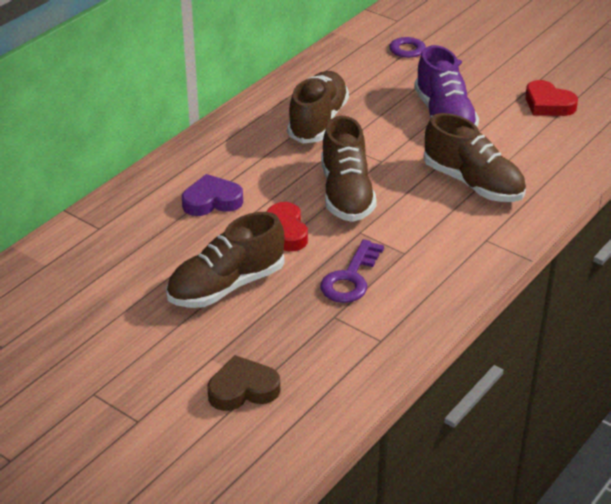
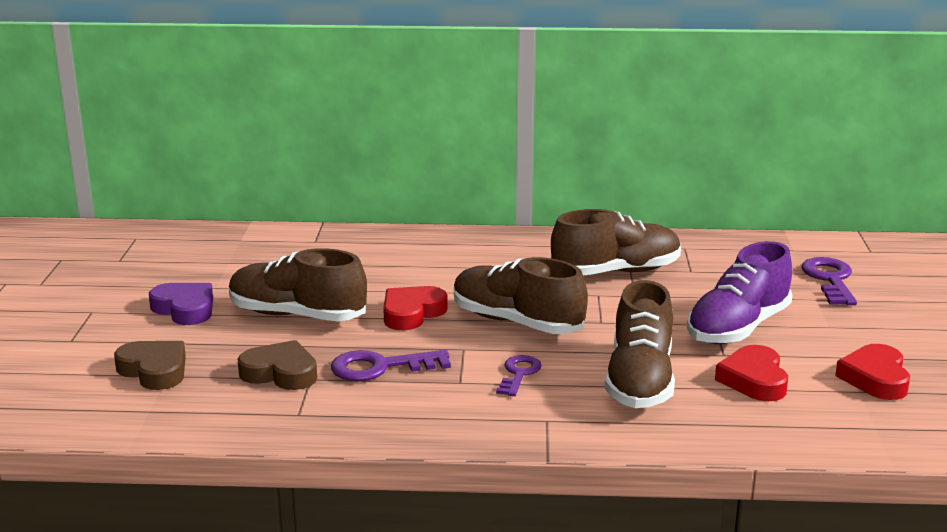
camera: 55 degrees right, 15 degrees down
purple heart [182,174,243,216] -> purple heart moved to [149,283,213,325]
brown shoe [321,116,377,222] -> brown shoe turned 75 degrees clockwise [454,257,588,334]
none -> brown heart [238,340,317,390]
none -> purple key [496,355,542,396]
none -> red heart [715,345,788,401]

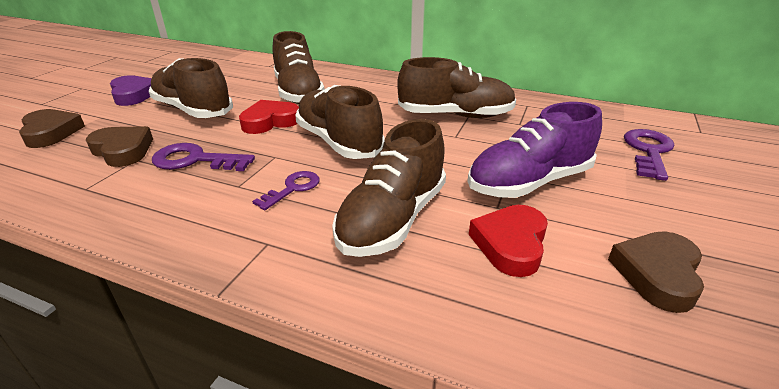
camera: 20 degrees right, 10 degrees up
red heart [835,344,910,400] -> brown heart [608,231,704,313]
none -> brown shoe [272,31,324,104]

